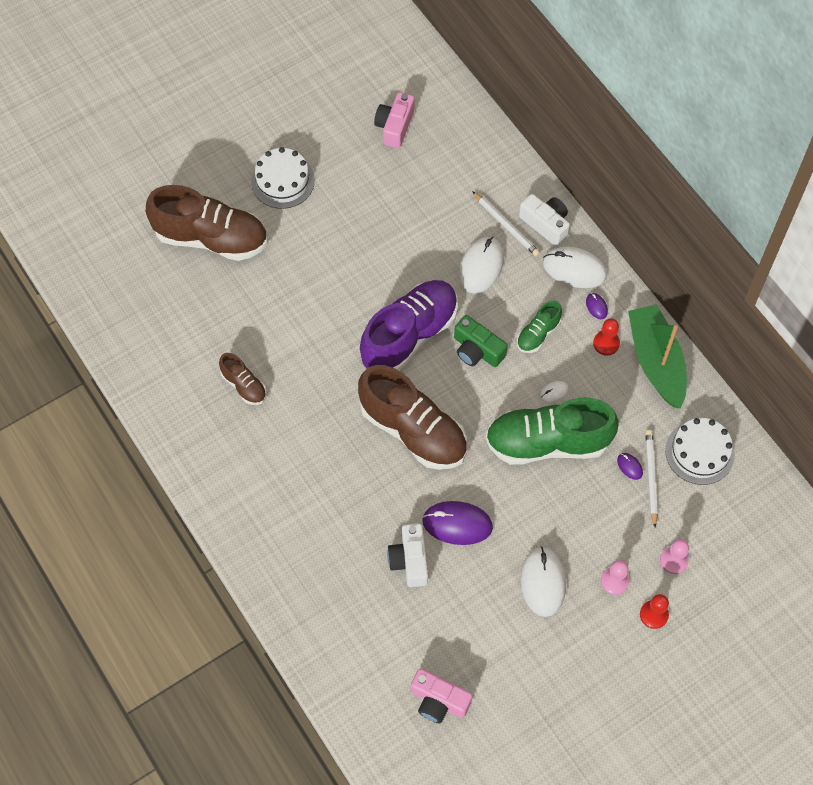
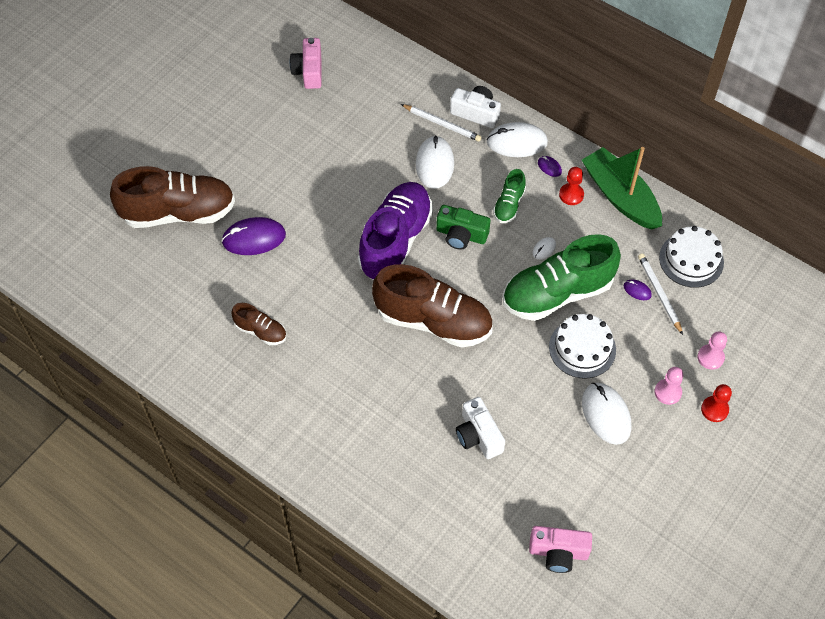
camera: 20 degrees left, 5 degrees down
white cake [251,147,315,209] -> white cake moved to [549,314,616,379]
purple mouse [422,501,493,545] -> purple mouse moved to [221,217,286,255]

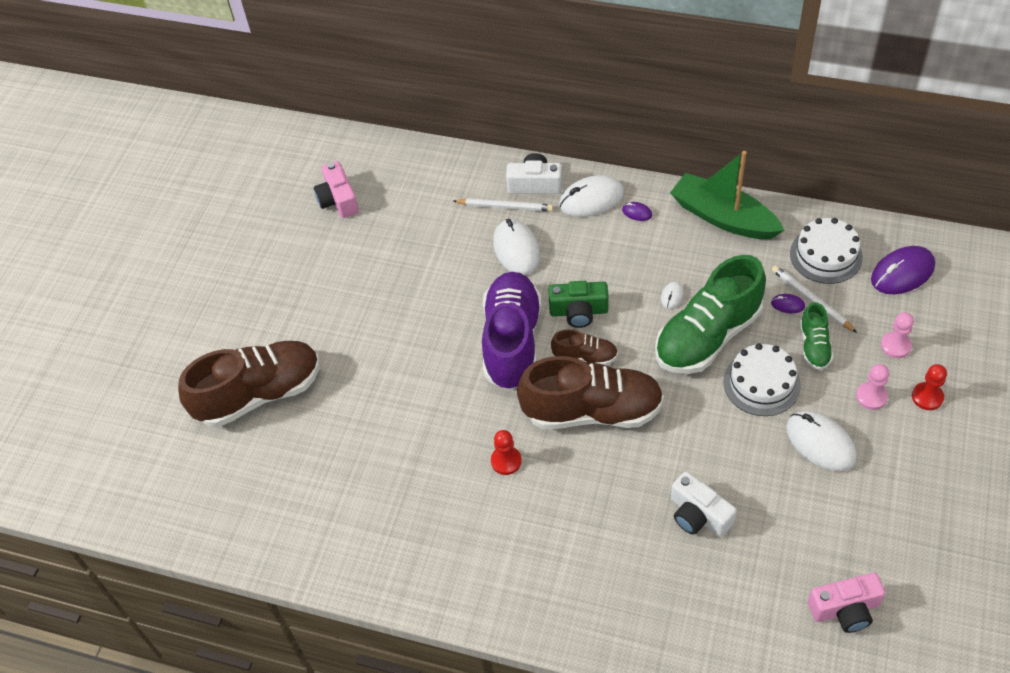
camera: 15 degrees left, 5 degrees down
purple mouse [221,217,286,255] -> purple mouse moved to [871,246,935,294]
brown shoe [231,303,287,345] -> brown shoe moved to [551,329,618,365]
green shoe [493,169,526,223] -> green shoe moved to [800,302,834,370]
red pawn [559,167,584,205] -> red pawn moved to [491,430,522,475]

